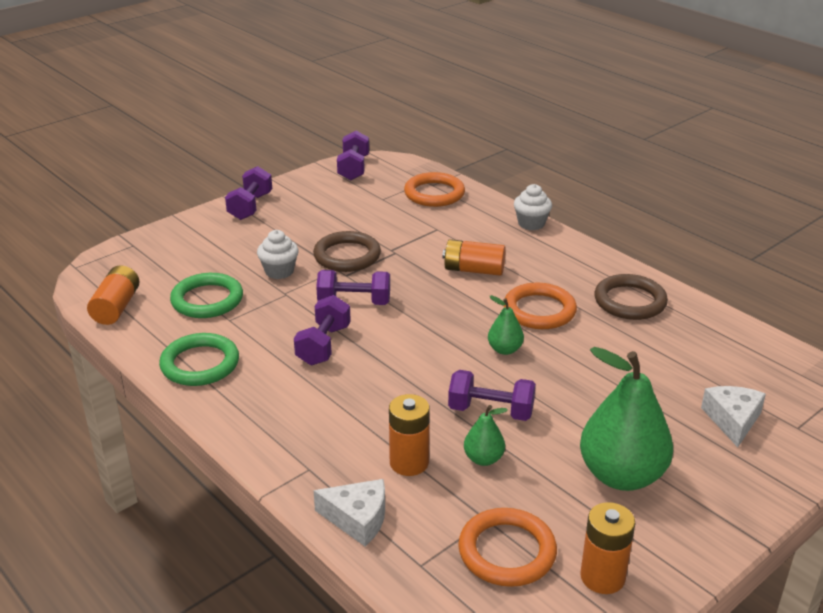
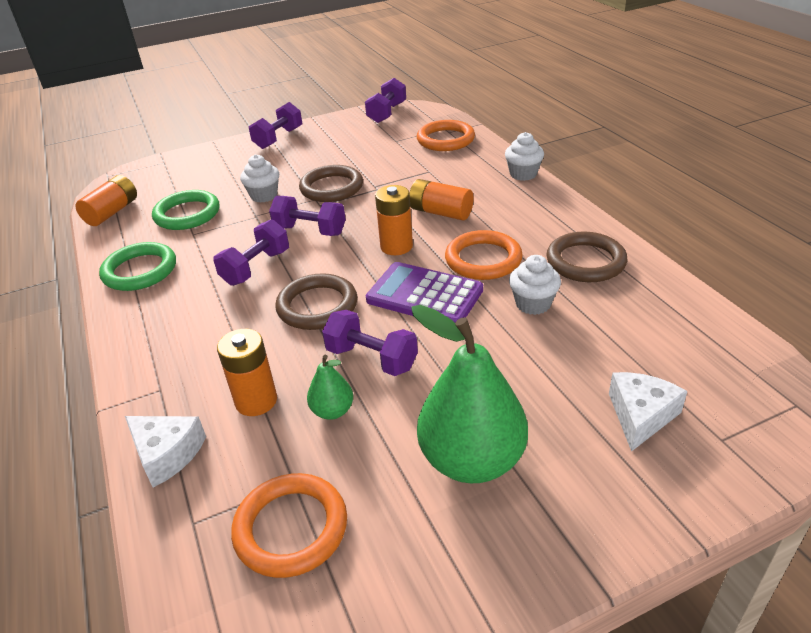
camera: 20 degrees right, 5 degrees up
green pear [488,295,524,355] -> purple calculator [366,262,483,322]
orange battery [580,502,635,594] -> orange battery moved to [375,185,413,255]
none -> brown ring [275,273,357,330]
none -> white cupcake [509,255,561,315]

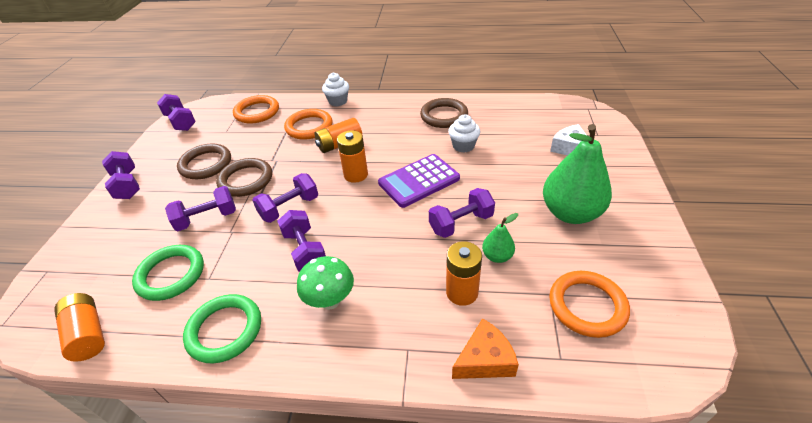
camera: 60 degrees left, 5 degrees up
white cheese [125,416,206,488] -> orange cheese [452,318,519,379]
white cupcake [240,154,279,202] -> purple dumbbell [165,186,236,231]
brown ring [275,273,357,330] -> brown ring moved to [177,144,231,179]
orange ring [445,230,523,280] -> orange ring moved to [284,109,332,140]
none -> green mushroom [297,256,354,310]

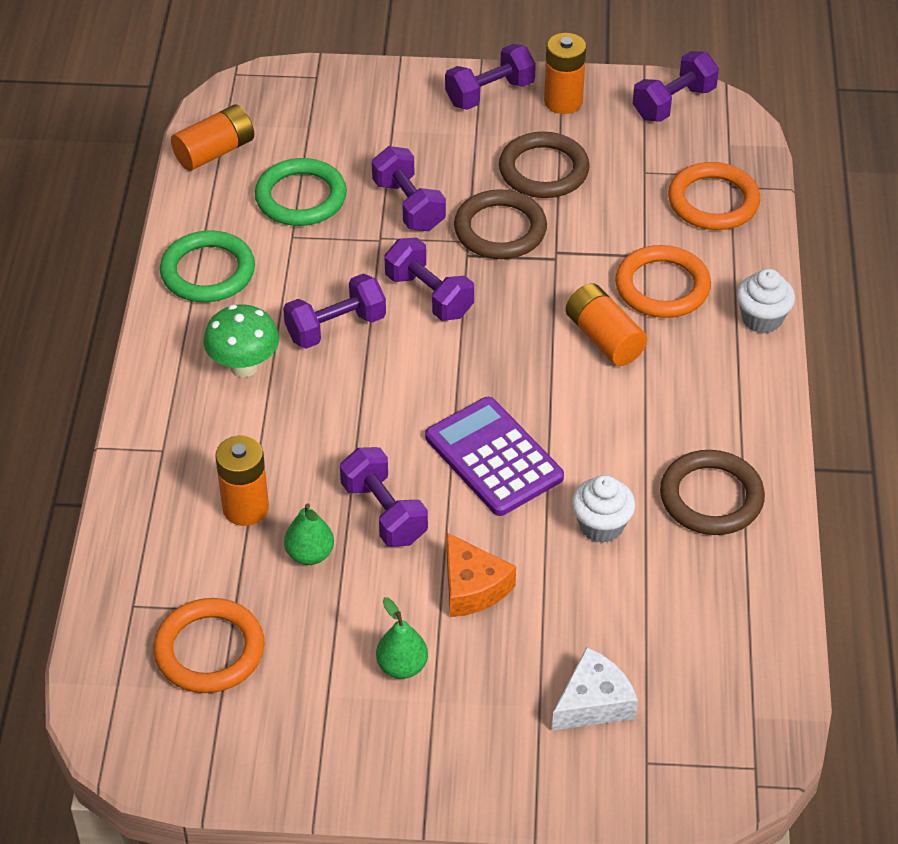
camera: 85 degrees right, 5 degrees up
orange battery [337,130,368,183] -> orange battery moved to [544,33,586,114]
orange cheese [452,318,519,379] -> orange cheese moved to [446,532,516,617]
green pear [543,124,612,224] -> green pear [376,597,428,679], size x0.47

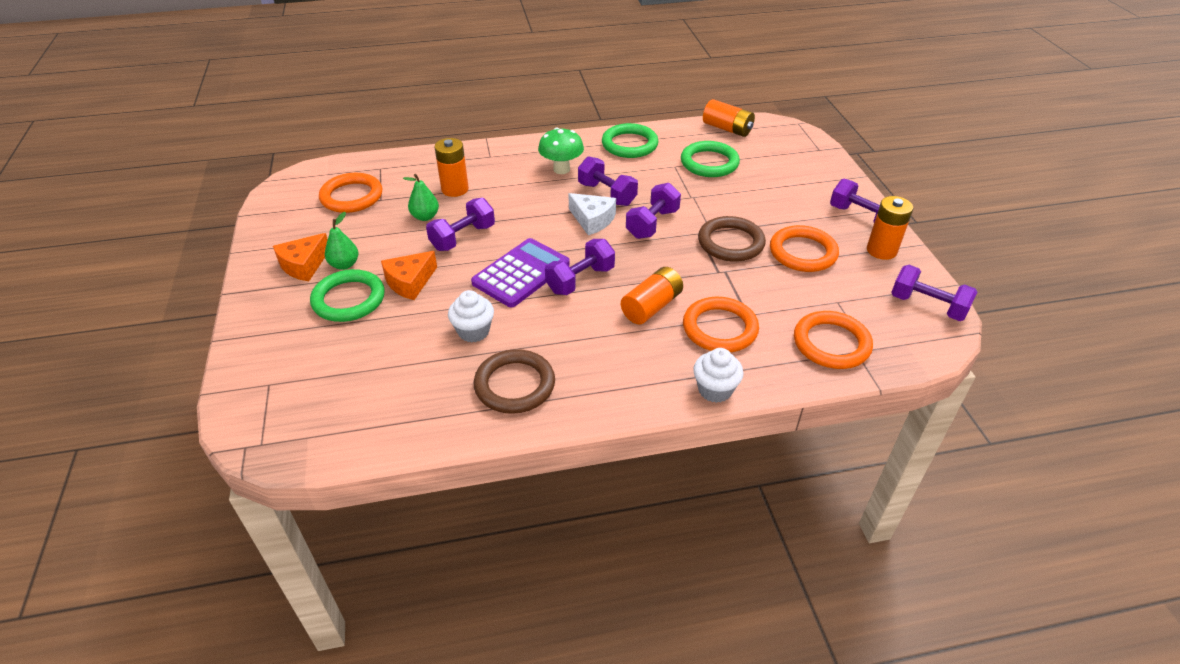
camera: 75 degrees right, 5 degrees down
purple dumbbell [372,146,446,231] -> purple dumbbell moved to [545,239,615,295]
brown ring [499,132,590,198] -> orange ring [770,225,839,272]
white cheese [552,647,638,731] -> white cheese moved to [568,193,616,235]
none -> orange cheese [273,233,328,281]
none -> green ring [310,269,385,322]

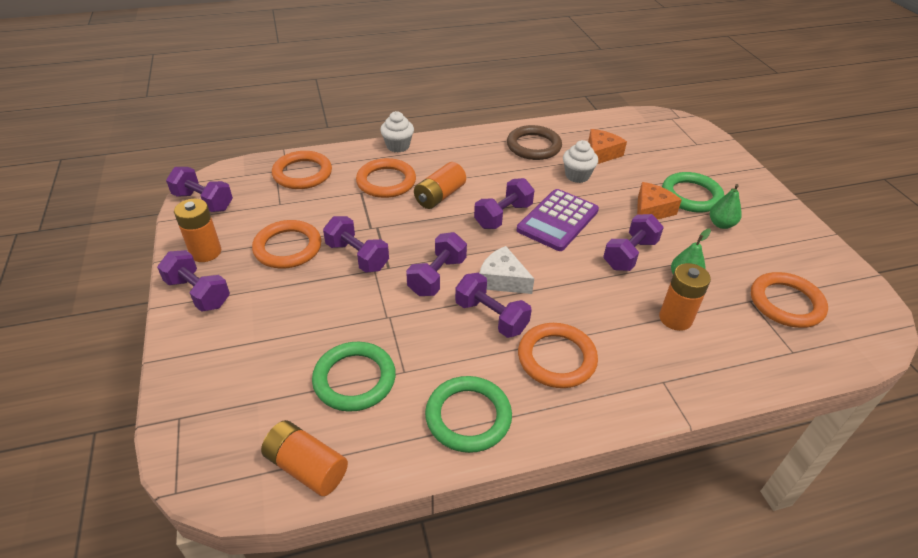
camera: 175 degrees right, 0 degrees up
orange cheese [273,233,328,281] -> orange cheese moved to [588,129,627,164]
green mushroom [538,127,584,174] -> orange ring [518,323,598,388]
brown ring [698,216,766,262] -> purple dumbbell [323,216,389,273]

